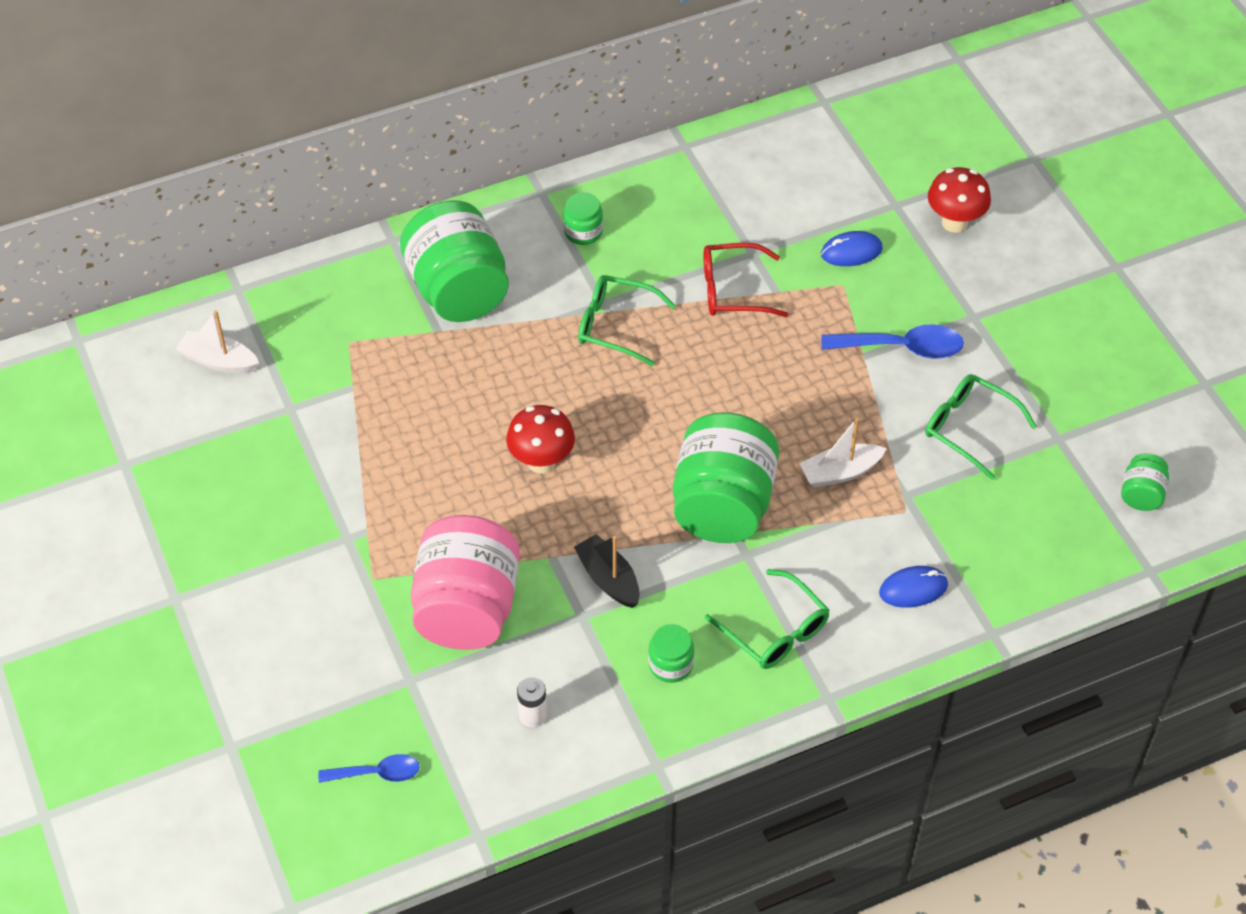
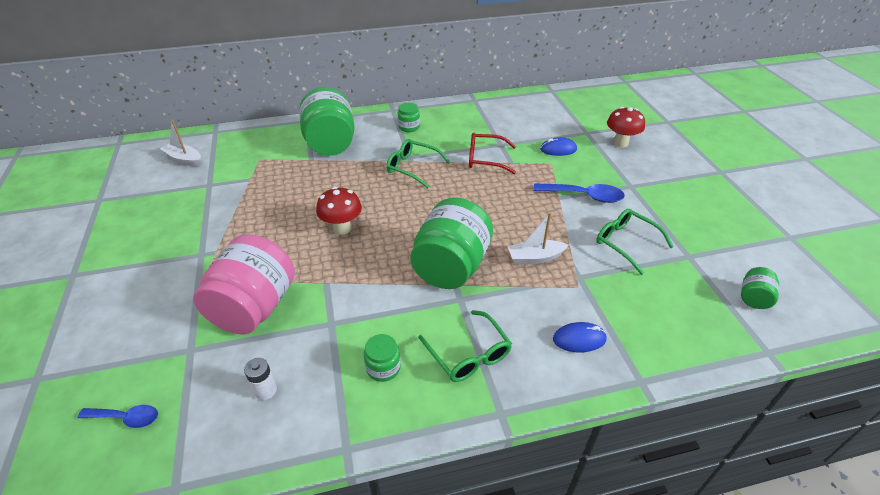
camera: 10 degrees right, 10 degrees down
black boat [574,534,640,608] -> none

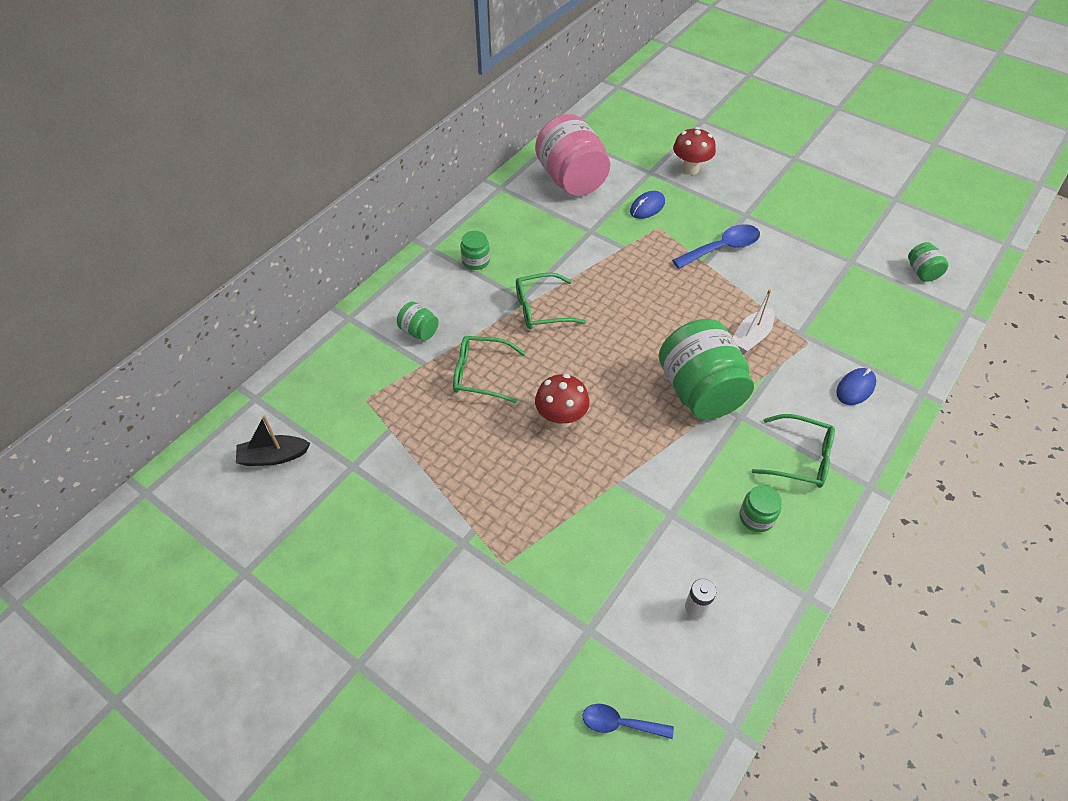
camera: 40 degrees left, 10 degrees up
blue spoon [78,405,158,428] -> blue spoon turned 135 degrees counterclockwise [583,704,674,739]
white boat [161,120,201,167] -> black boat [236,415,310,466]
pink jar [193,234,295,334] -> pink jar moved to [535,114,610,196]
green jar [299,87,355,156] -> green jar [397,302,439,341], size x0.45
red glasses [469,133,516,174] -> none
green glasses [596,209,674,275] -> green glasses moved to [453,336,525,403]

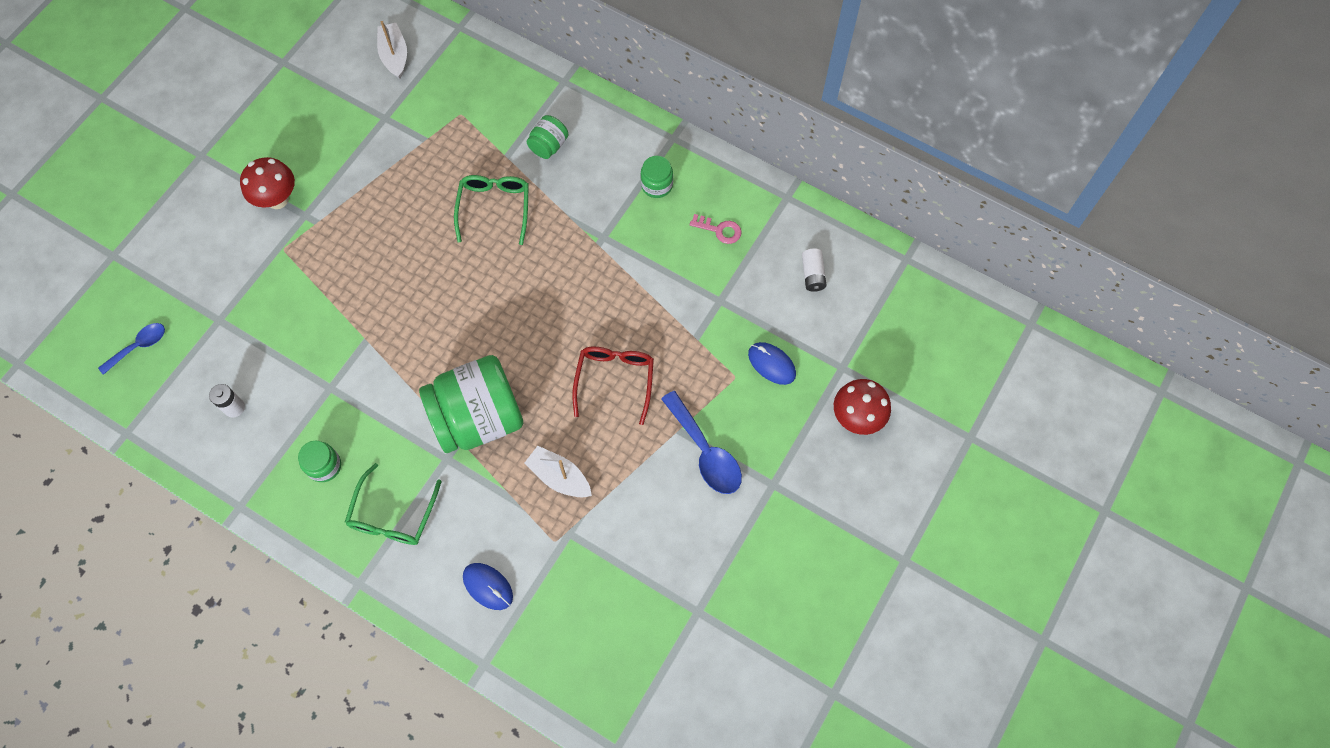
camera: 85 degrees right, 15 degrees up
black boat [236,415,310,466] -> white boat [377,21,407,79]
green glasses [516,273,586,329] -> none
pink jar [535,114,610,196] -> white battery [802,248,827,292]
red mushroom [535,374,590,428] -> red mushroom moved to [240,157,295,209]
blue spoon [583,704,674,739] -> blue spoon turned 45 degrees clockwise [98,323,165,375]
green jar [908,242,949,282] -> none
none -> red glasses [572,346,654,425]
none -> pink key [690,214,742,244]

